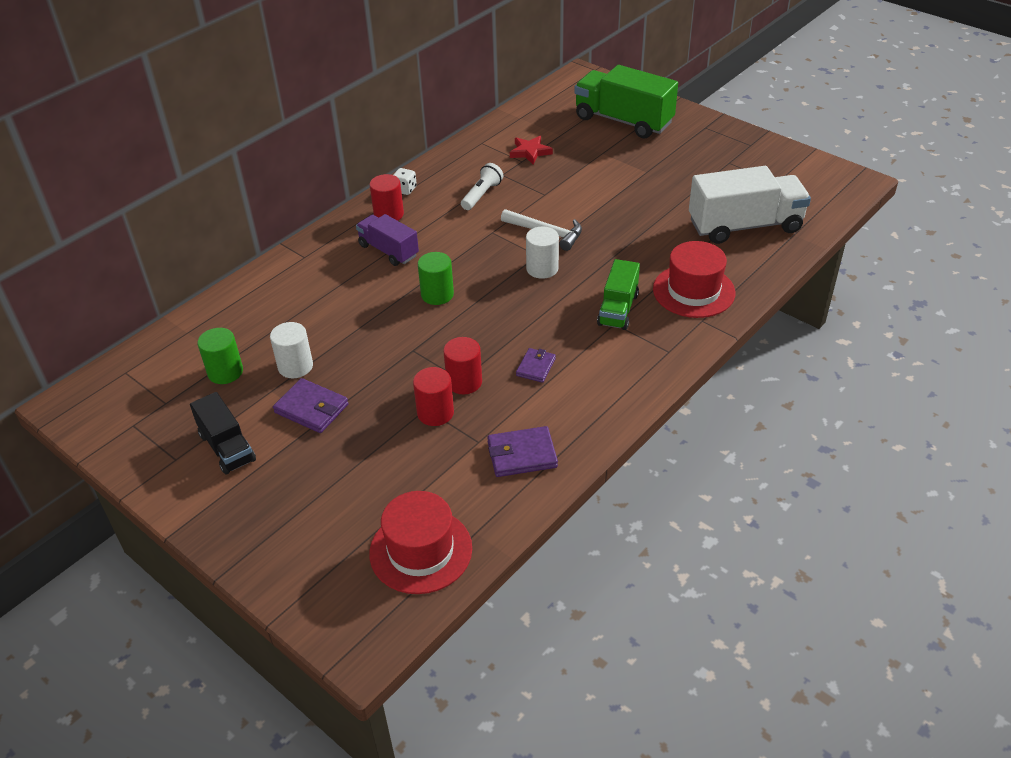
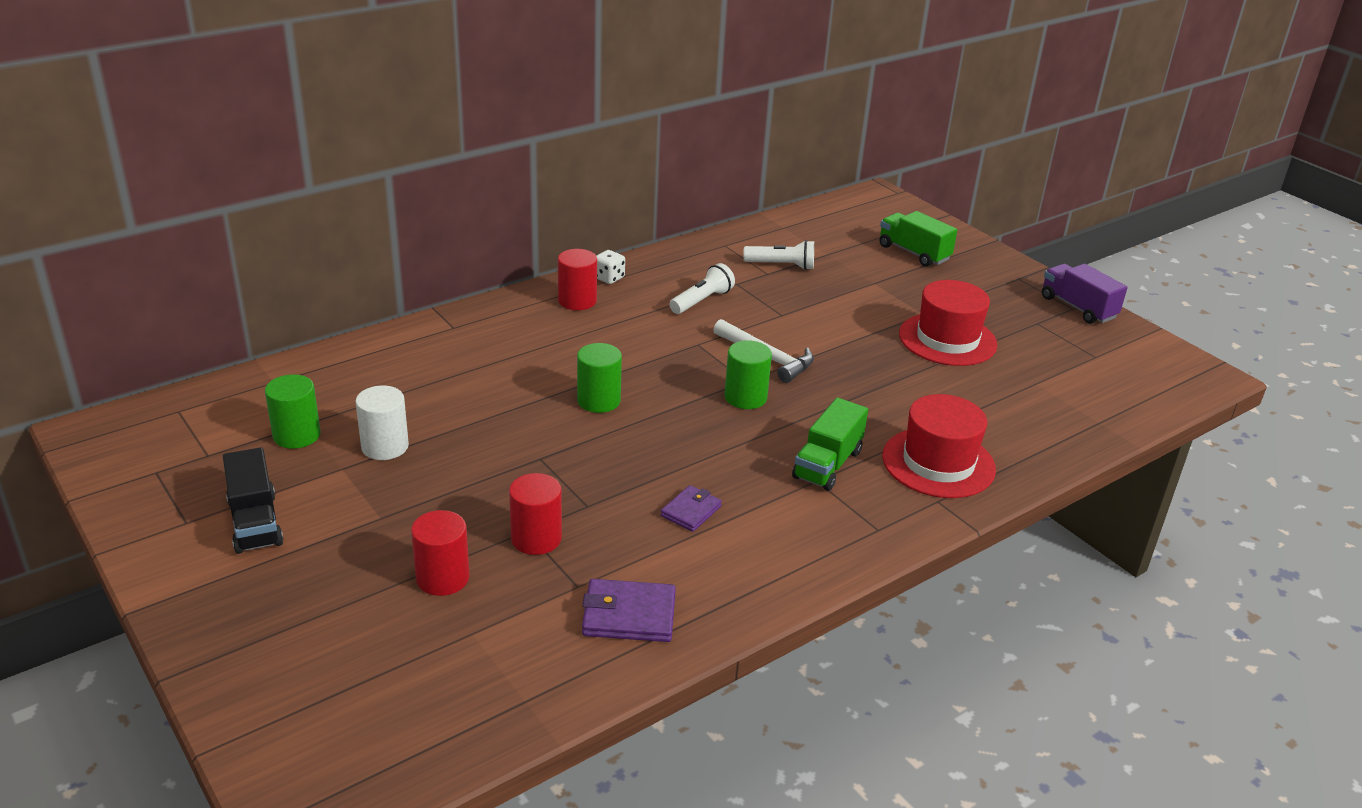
camera: 10 degrees right, 10 degrees down
purple wallet [273,378,349,433] -> none
purple truck [356,214,419,266] -> purple truck moved to [1042,264,1127,324]
red hat [369,491,472,594] -> red hat moved to [899,280,997,366]
red cylinder [443,337,482,394] -> red cylinder moved to [411,510,470,596]
red star [510,136,553,165] -> white flashlight [743,240,814,270]
white cylinder [526,226,559,279] -> green cylinder [724,340,772,409]
green truck [574,65,678,138] -> green truck [879,211,957,267], size x0.59
white truck [689,166,811,244] -> none

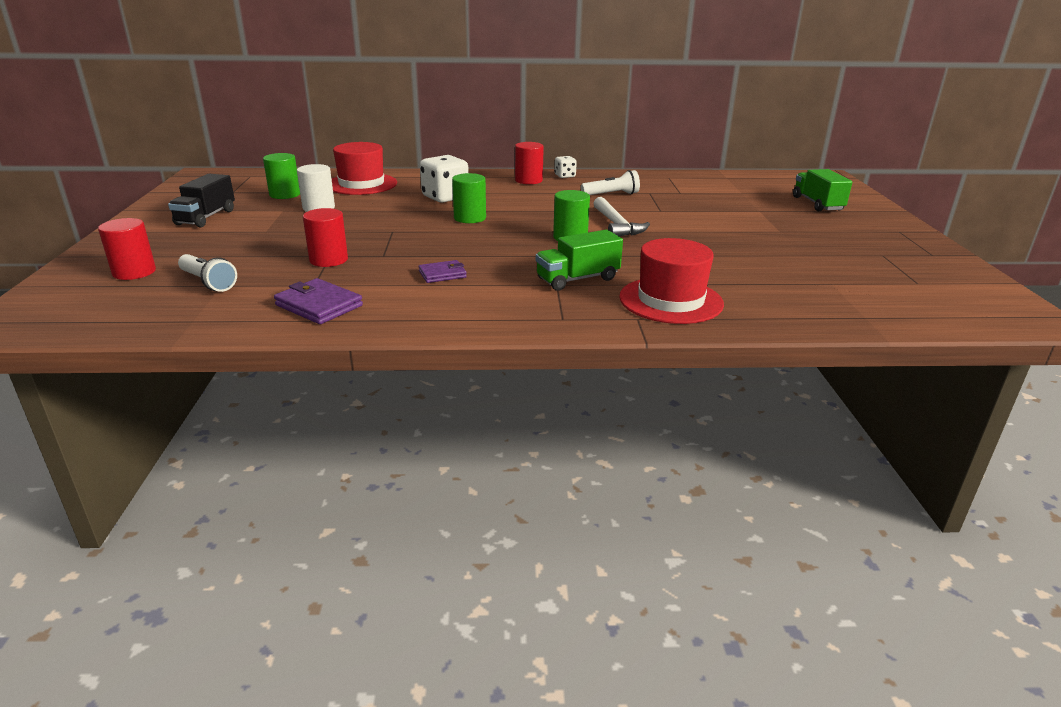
camera: 35 degrees right, 5 degrees down
red cylinder [411,510,470,596] -> red cylinder moved to [98,218,156,280]
white flashlight [743,240,814,270] -> white flashlight moved to [178,254,237,292]
red hat [899,280,997,366] -> red hat moved to [332,142,397,195]
purple truck [1042,264,1127,324] -> none
none -> white dice [420,155,469,203]

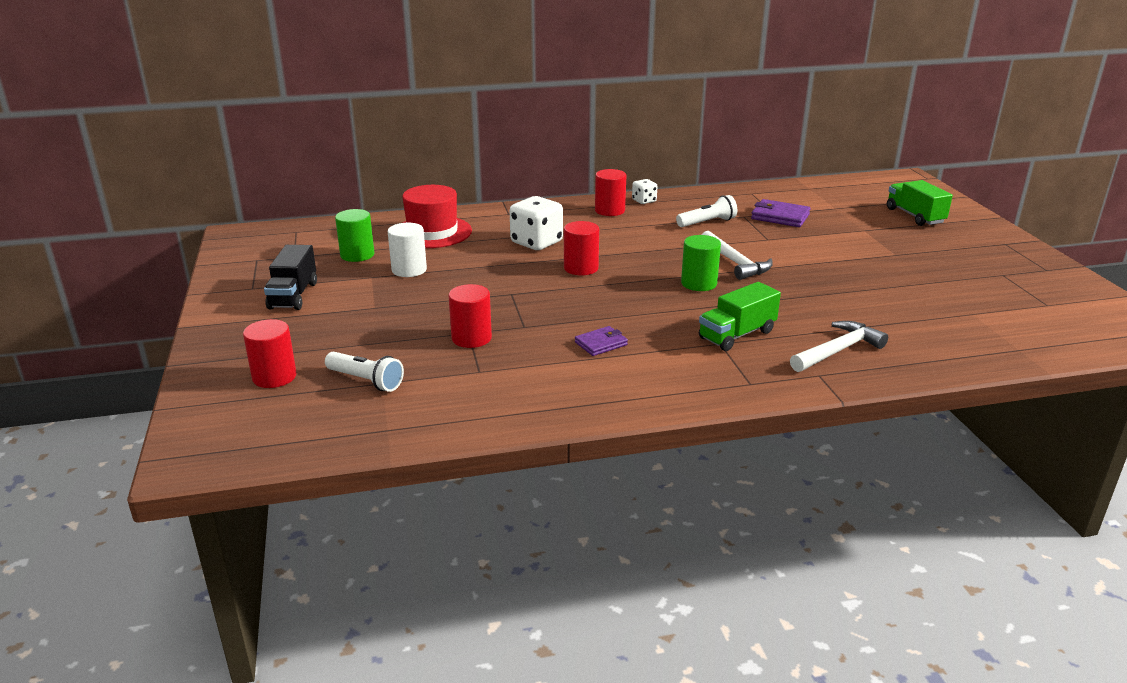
camera: 10 degrees left, 0 degrees up
purple wallet [274,278,363,324] -> purple wallet moved to [751,199,811,227]
green cylinder [452,173,486,223] -> red cylinder [564,221,599,275]
red hat [619,238,724,324] -> white hammer [790,321,888,372]

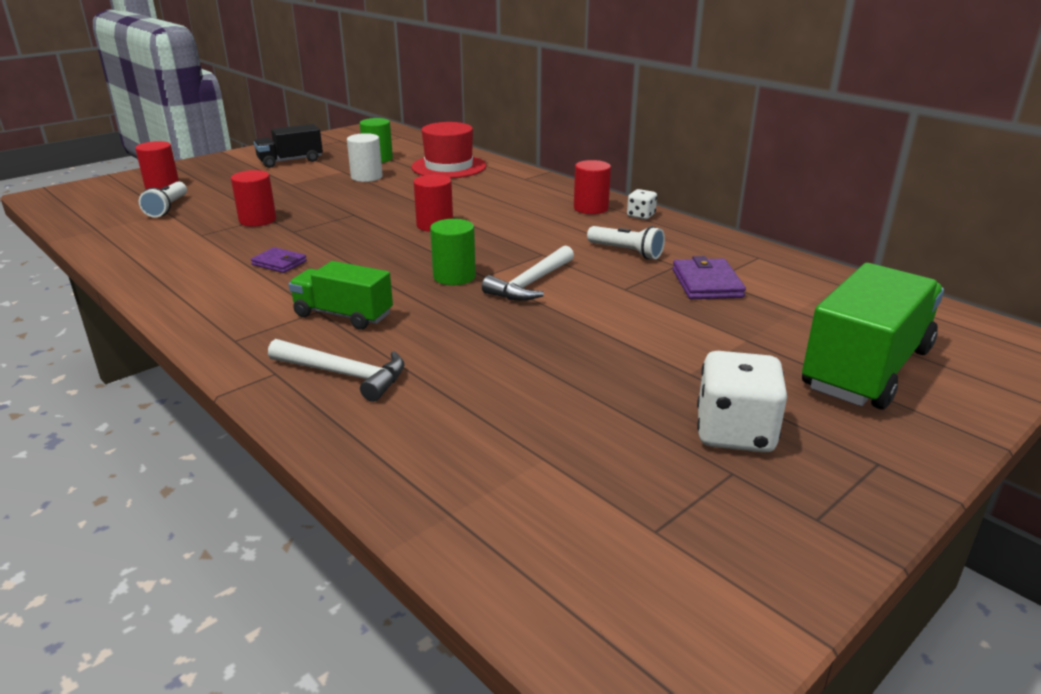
camera: 60 degrees right, 0 degrees up
white dice [510,196,563,250] -> white dice moved to [697,351,787,453]
green truck [887,180,953,226] -> green truck [802,263,944,410], size x1.70

